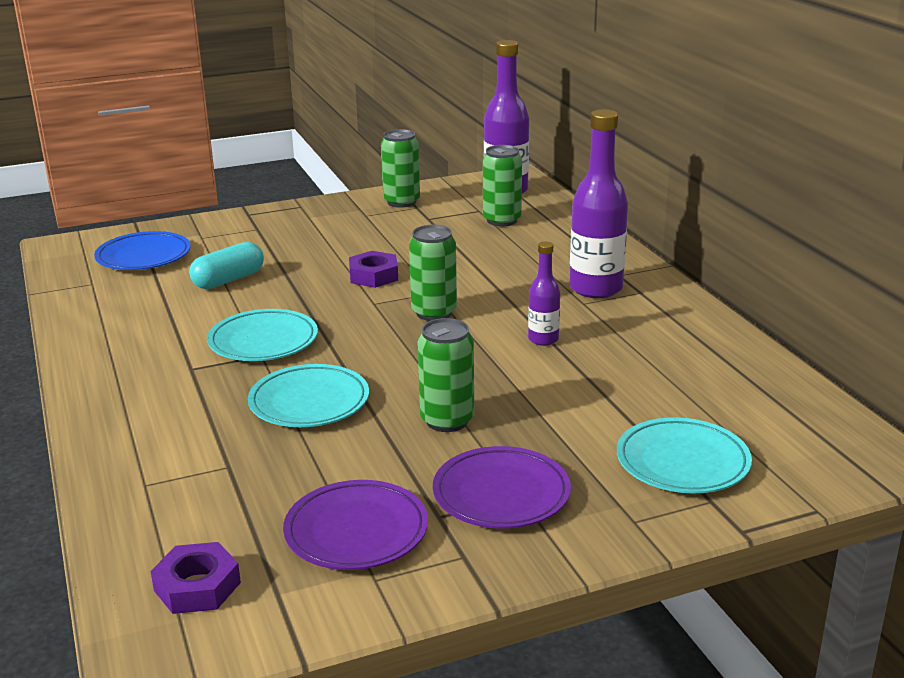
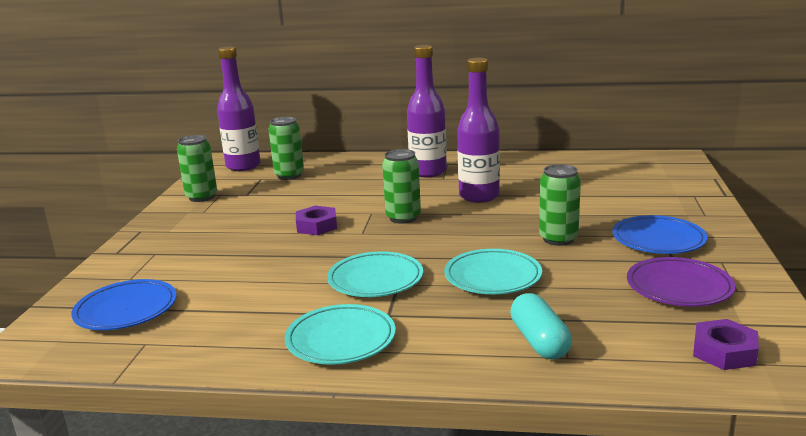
camera: 60 degrees left, 5 degrees down
turquoise capsule [189,242,264,289] -> turquoise capsule moved to [510,293,572,360]
purple plate [433,446,571,528] -> blue plate [612,215,707,254]
purple bottle [528,241,560,346] -> purple bottle [457,58,500,203], size x1.89
turquoise plate [617,417,752,493] -> turquoise plate moved to [285,304,396,365]

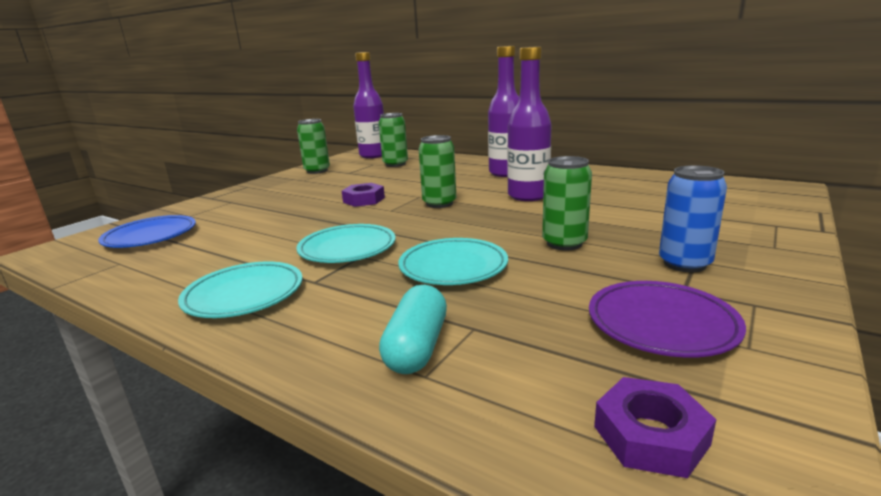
camera: 25 degrees right, 0 degrees up
blue plate [612,215,707,254] -> blue can [659,165,727,273]

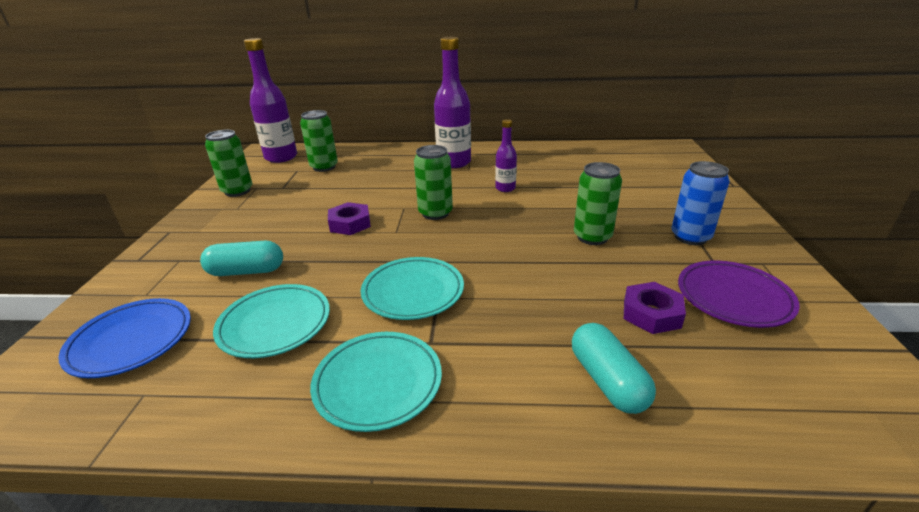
camera: 30 degrees left, 10 degrees up
turquoise plate [398,238,508,285] -> turquoise plate moved to [213,284,330,358]
purple bottle [507,46,552,201] -> purple bottle [495,119,517,192], size x0.53
purple nut [594,377,716,478] -> purple nut moved to [624,282,686,334]
none -> turquoise capsule [200,241,283,276]

